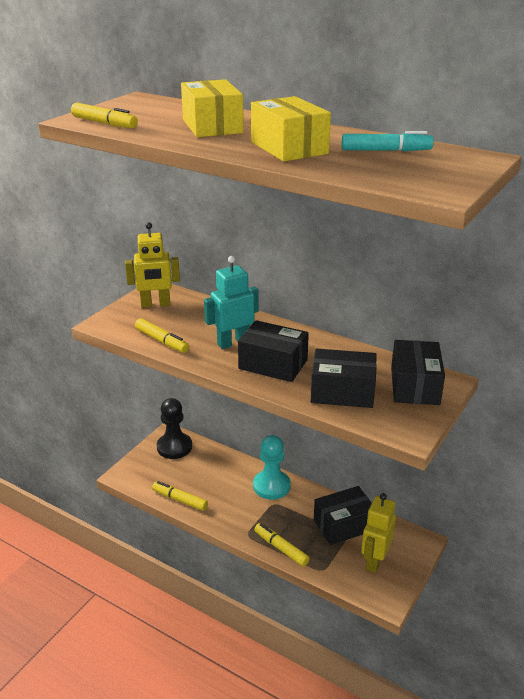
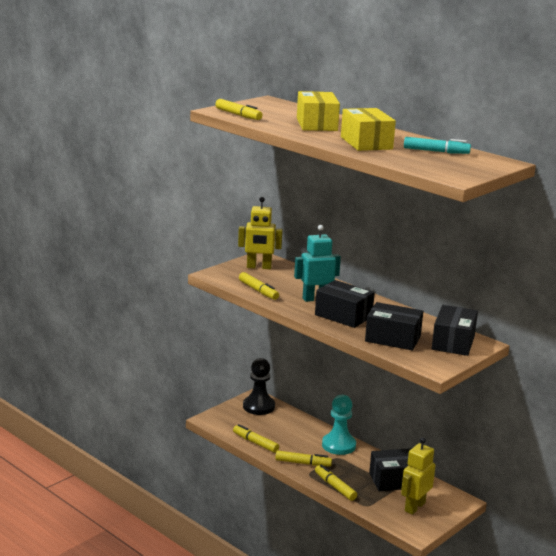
camera: 10 degrees right, 10 degrees down
none -> yellow marker [275,451,332,466]

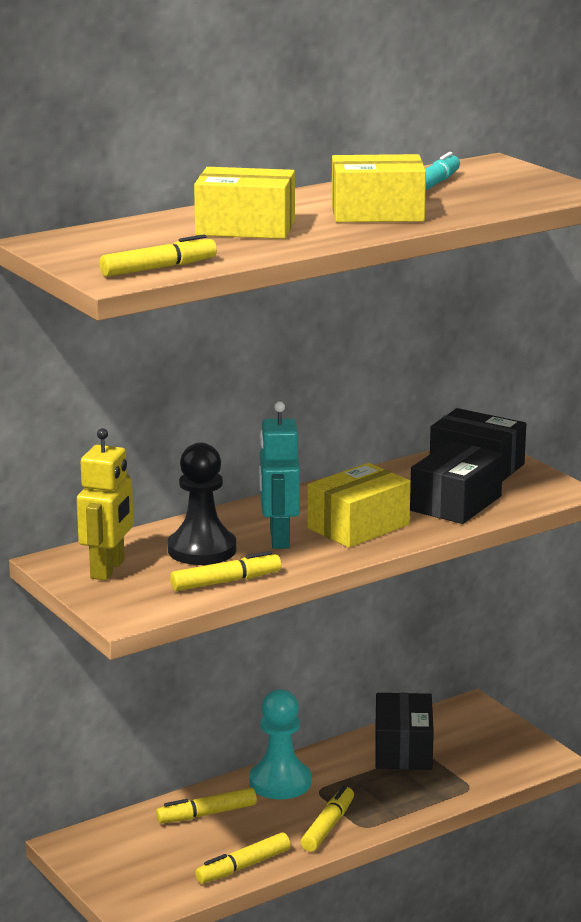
camera: 75 degrees left, 0 degrees up
black pawn [243,358,275,415] -> black pawn moved to [168,443,236,565]
black box [315,280,375,328] -> yellow box [307,463,411,548]
yellow marker [315,464,357,501] -> yellow marker moved to [156,788,257,823]
yellow robot [401,437,436,515] -> none

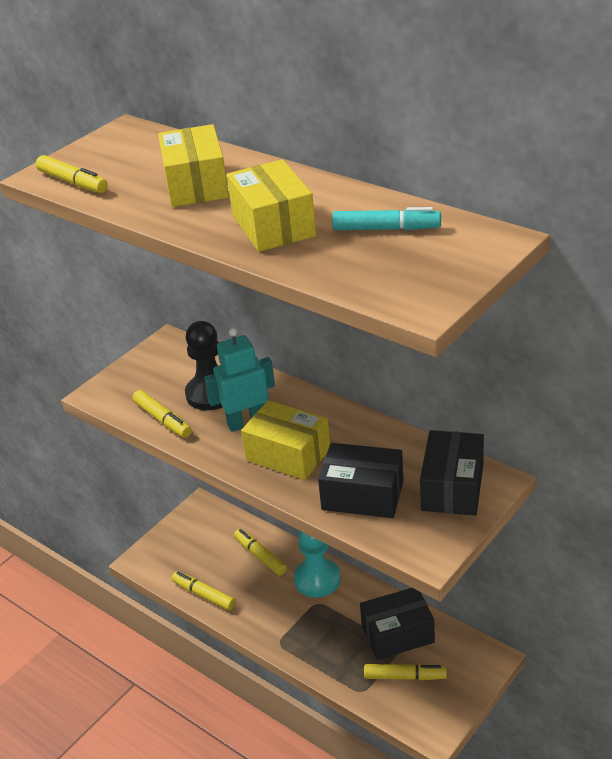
camera: 75 degrees right, 15 degrees up
yellow robot [77,428,133,580] -> none
yellow marker [301,786,354,852] -> yellow marker moved to [364,664,447,680]

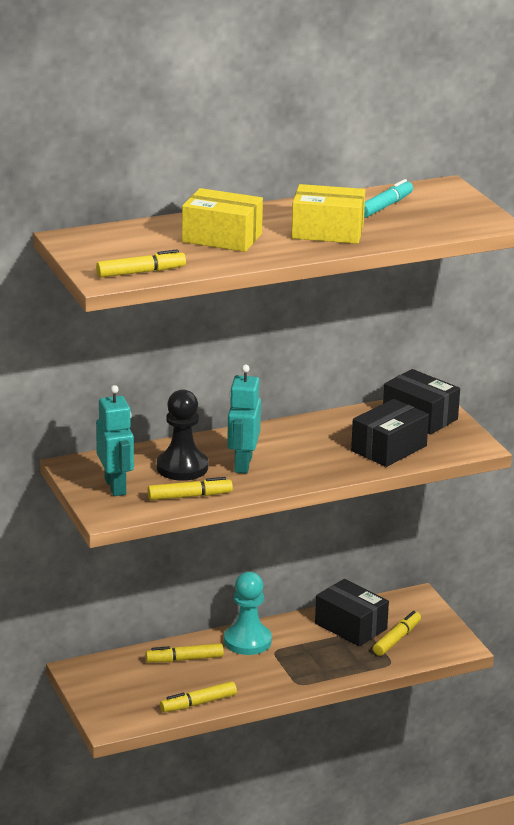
camera: 65 degrees left, 10 degrees down
yellow box [241,400,330,480] -> none
black box [360,588,435,660] -> black box turned 60 degrees counterclockwise [315,579,389,646]
none -> turquoise robot [96,385,134,496]

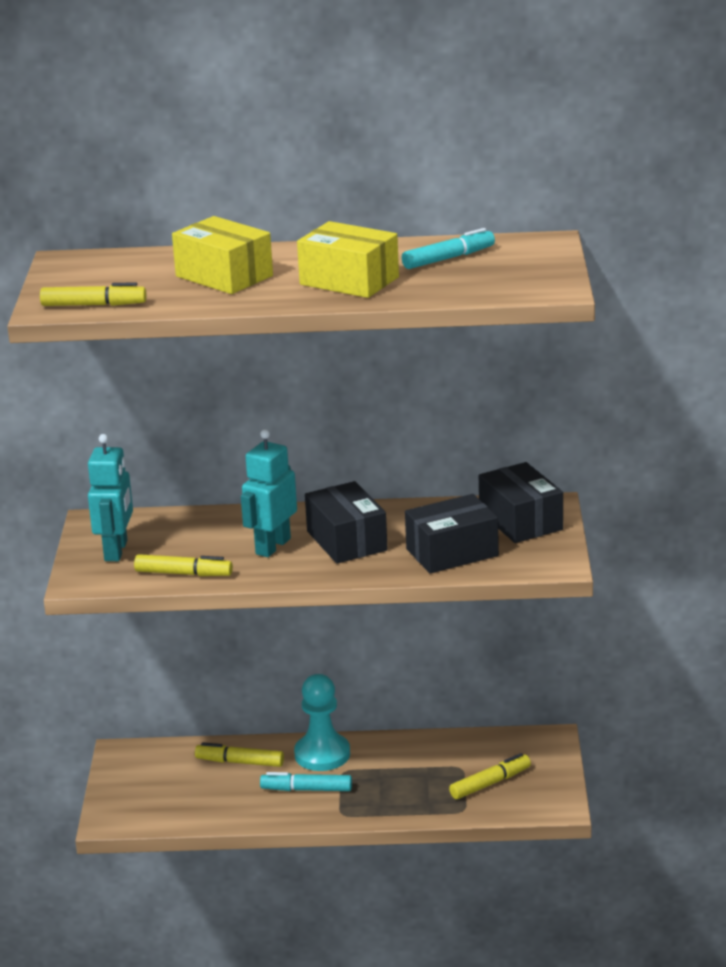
camera: 25 degrees right, 0 degrees up
black pawn [157,390,208,481] -> none
yellow marker [160,681,237,712] -> none
black box [315,579,389,646] -> black box moved to [305,481,388,564]
none -> turquoise marker [260,772,352,791]

